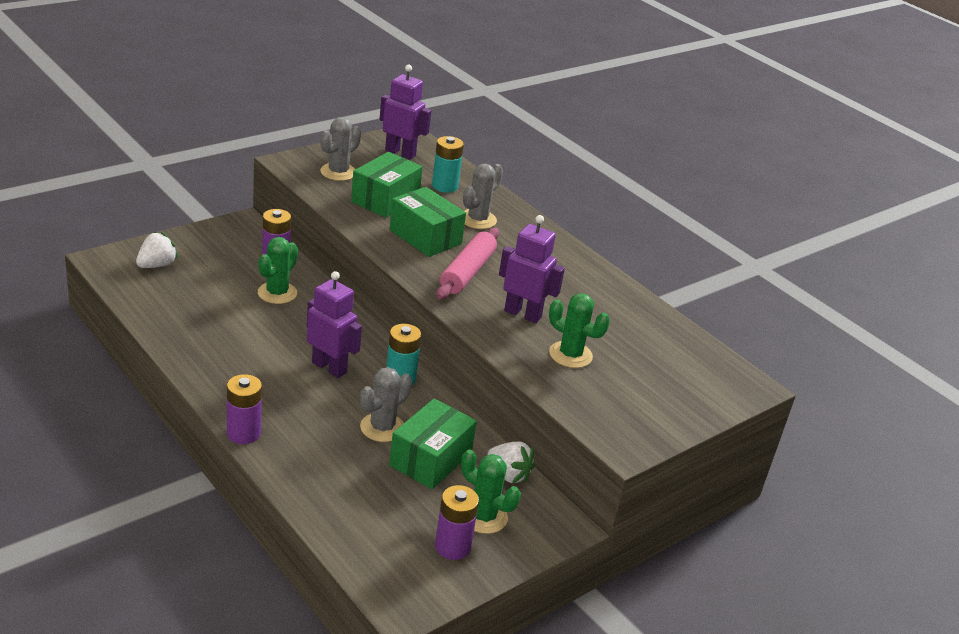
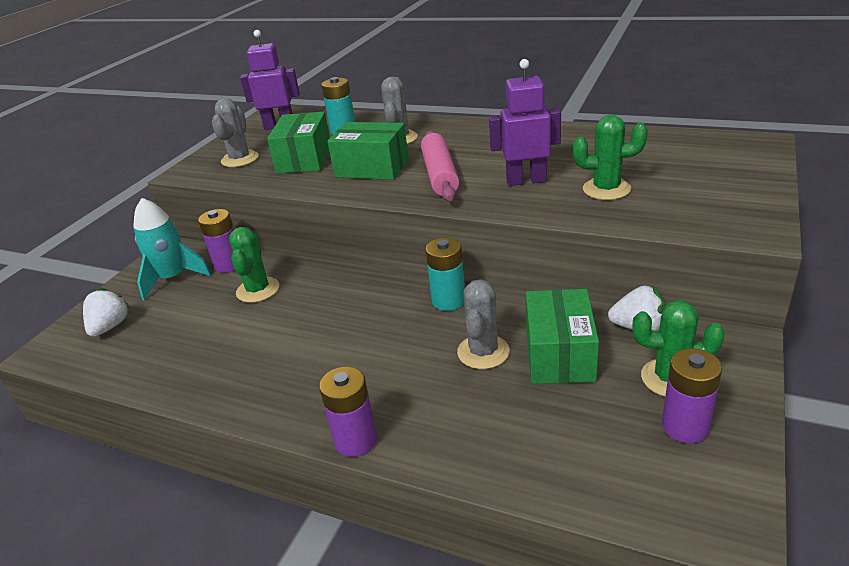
camera: 20 degrees left, 0 degrees up
purple robot [307,271,362,378] -> none
none -> turquoise rocket [133,198,211,300]

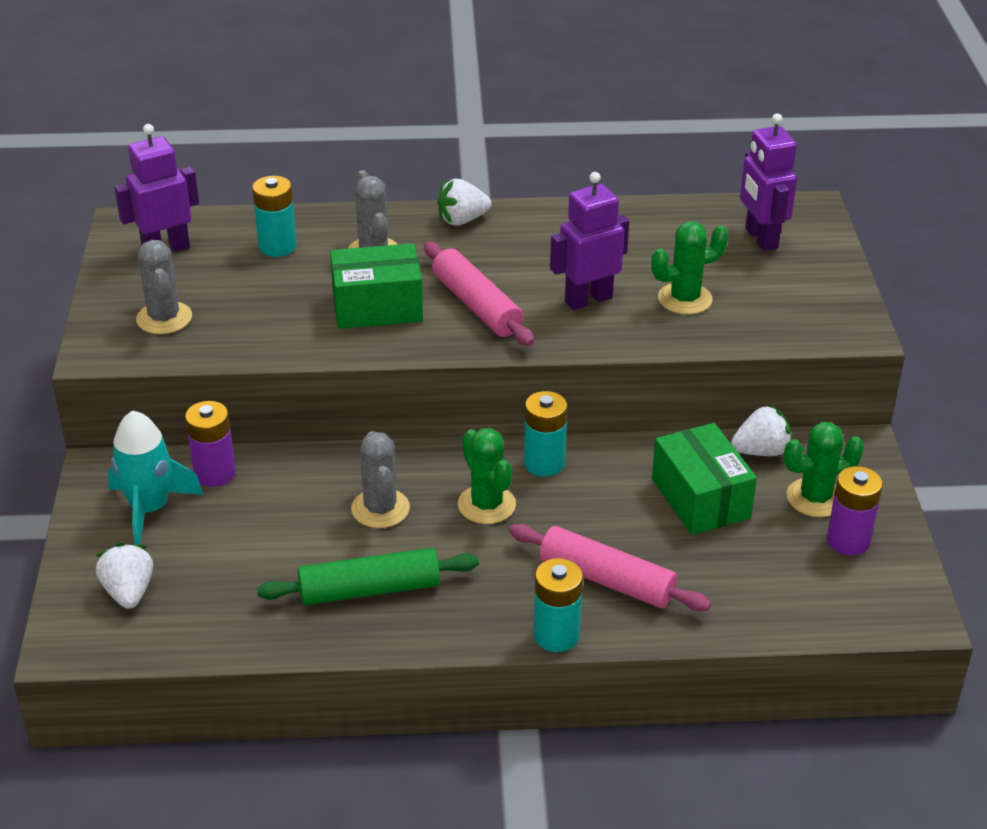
camera: 30 degrees left, 5 degrees up
green cactus [229,227,279,303] -> green cactus moved to [458,428,516,524]
green box [267,112,330,174] -> none
purple battery [319,367,377,457] -> turquoise battery [533,558,583,652]
grey cactus [457,279,510,369] -> grey cactus moved to [351,431,410,528]
none -> green rolling pin [257,548,479,605]
none -> white strawberry [437,179,491,226]
none -> pink rolling pin [509,524,711,611]
none -> purple robot [740,114,797,251]

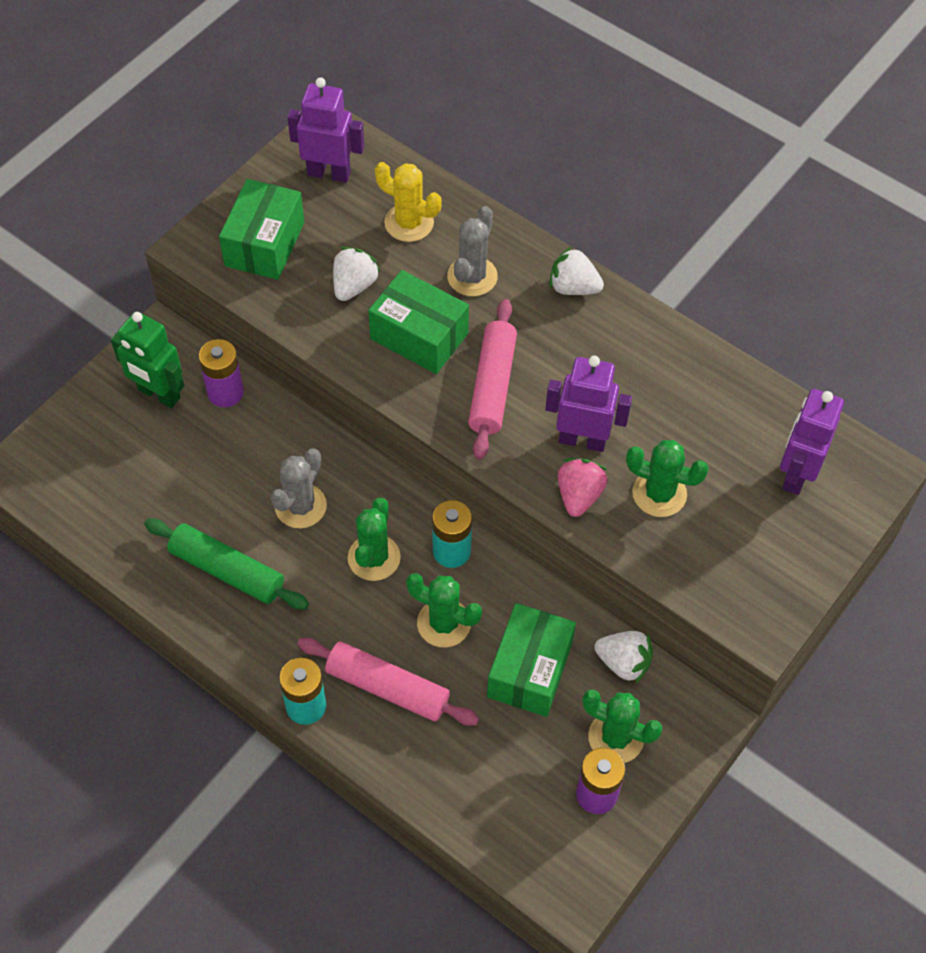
camera: 40 degrees right, 20 degrees up
white strawberry [96,542,153,609] -> white strawberry moved to [333,247,380,301]
turquoise rocket [108,410,203,545] -> green robot [111,311,184,408]
grey cactus [136,240,192,334] -> green box [219,179,304,280]
turquoise battery [252,176,297,257] -> yellow cactus [375,162,442,242]
pink rolling pin [509,524,711,611] -> pink rolling pin turned 45 degrees counterclockwise [297,638,479,726]
none -> green cactus [406,573,482,648]
none -> pink strawberry [558,458,608,517]

